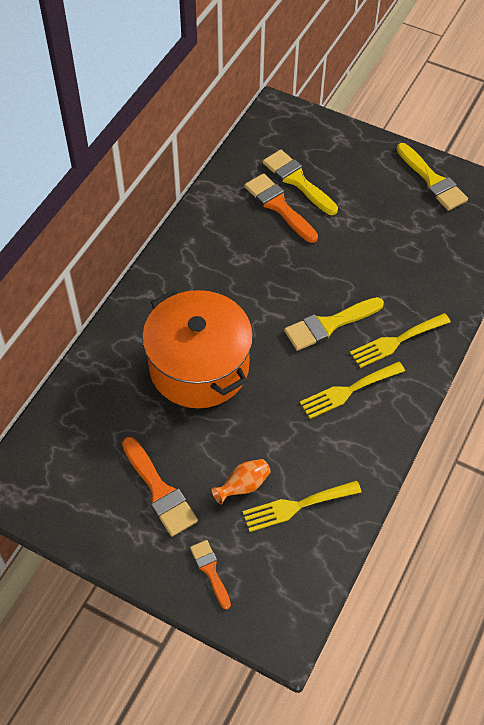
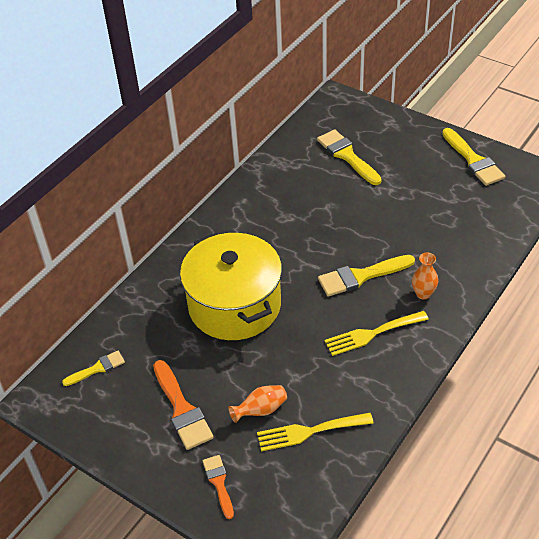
camera: 10 degrees right, 10 degrees down
orange pot [142,290,253,408] -> yellow pot [180,232,282,340]
orange brush [244,173,318,243] -> none
yellow fork [350,313,451,368] -> orange vase [412,252,438,300]
none -> yellow brush [62,351,125,386]

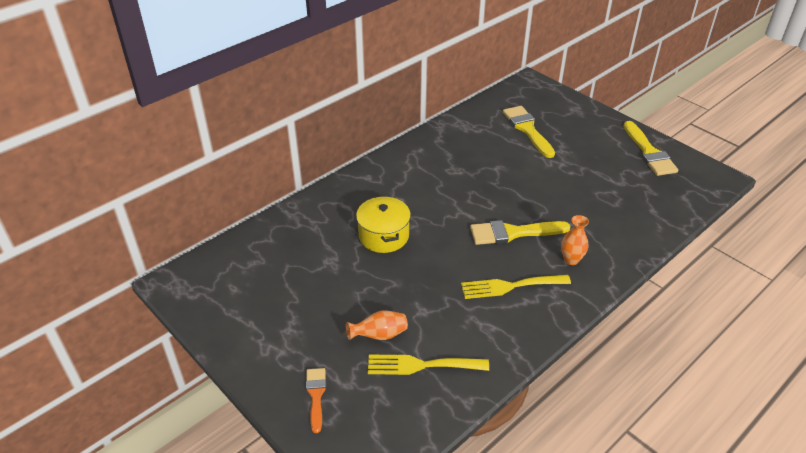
camera: 10 degrees right, 5 degrees down
yellow brush [62,351,125,386] -> none
orange brush [153,360,214,450] -> none
yellow pot [180,232,282,340] -> yellow pot [356,196,411,253], size x0.55

